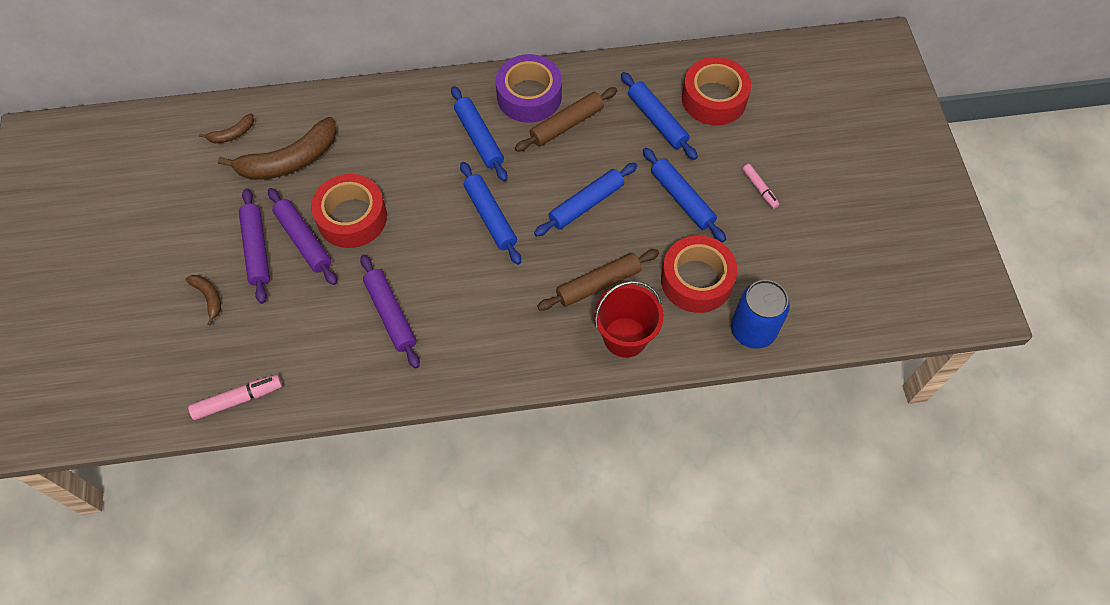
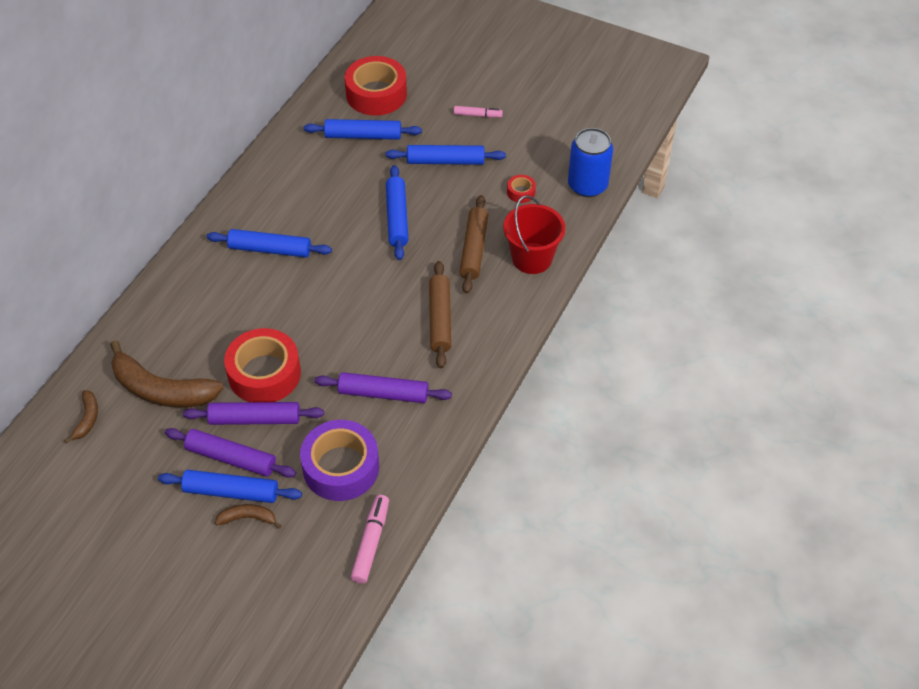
camera: 55 degrees left, 10 degrees down
brown banana [218,117,337,180] -> brown banana turned 105 degrees clockwise [110,340,223,408]
blue rolling pin [460,162,521,265] -> blue rolling pin moved to [158,470,302,503]
purple tape [496,54,562,123] -> purple tape moved to [300,420,379,501]
brown rolling pin [515,87,618,151] -> brown rolling pin moved to [429,261,451,368]
red tape [661,236,738,313] -> red tape [507,175,536,203], size x0.44

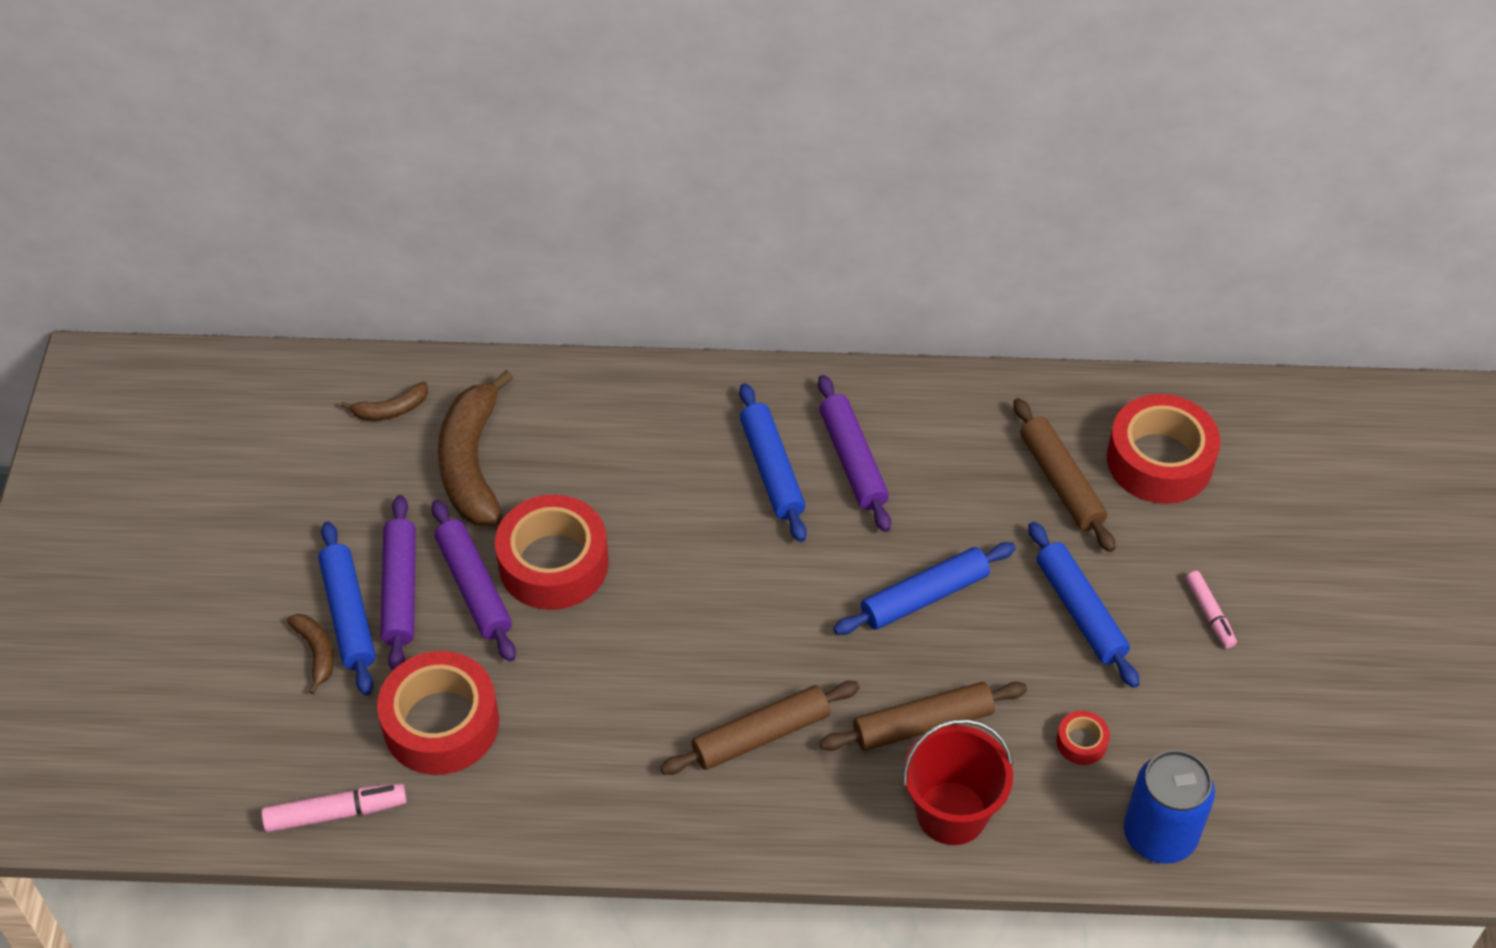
camera: 65 degrees right, 0 degrees up
purple tape [300,420,379,501] -> red tape [377,651,499,775]
blue rolling pin [304,119,422,140] -> brown rolling pin [1013,398,1115,552]
purple rolling pin [315,372,452,403] -> purple rolling pin moved to [818,375,891,532]

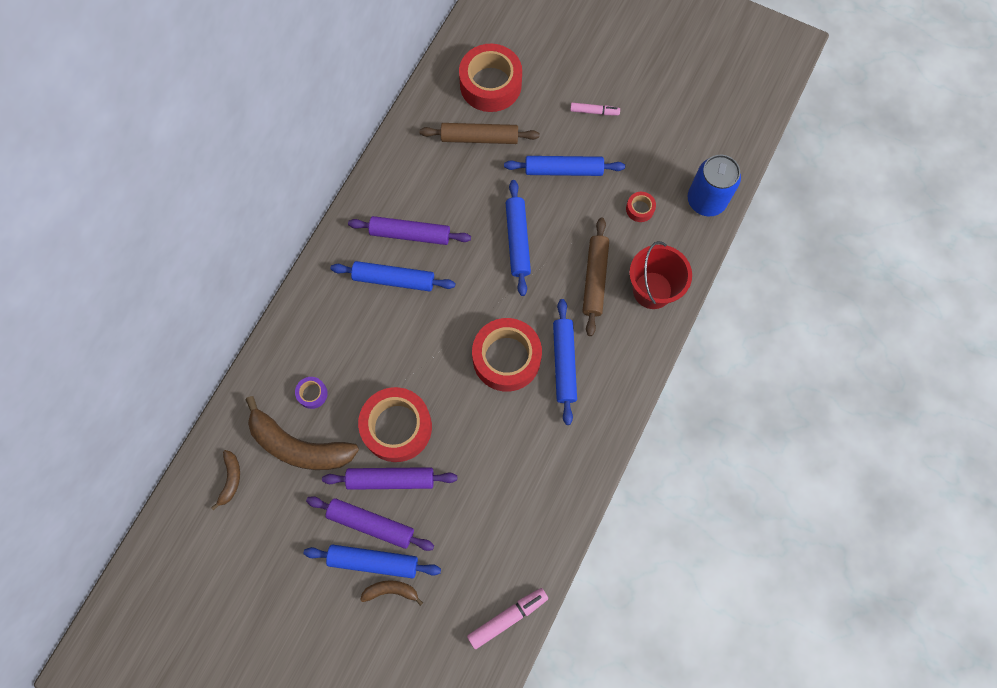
camera: 65 degrees left, 20 degrees up
pink marker [261,783,407,832] -> pink marker turned 45 degrees clockwise [467,588,548,649]
red tape [377,651,499,775] -> red tape moved to [472,318,542,392]
brown rolling pin [660,681,860,775] -> blue rolling pin [553,299,577,425]
none -> purple tape [295,377,328,409]

